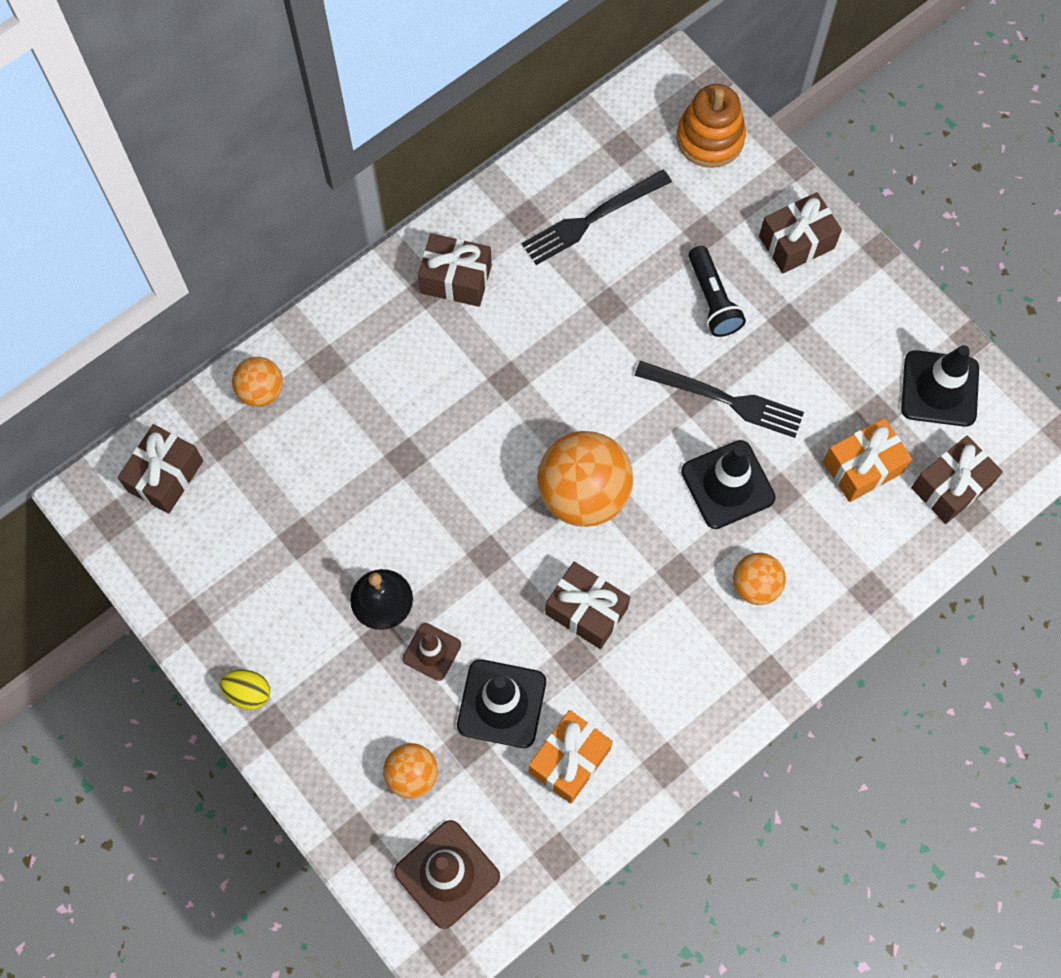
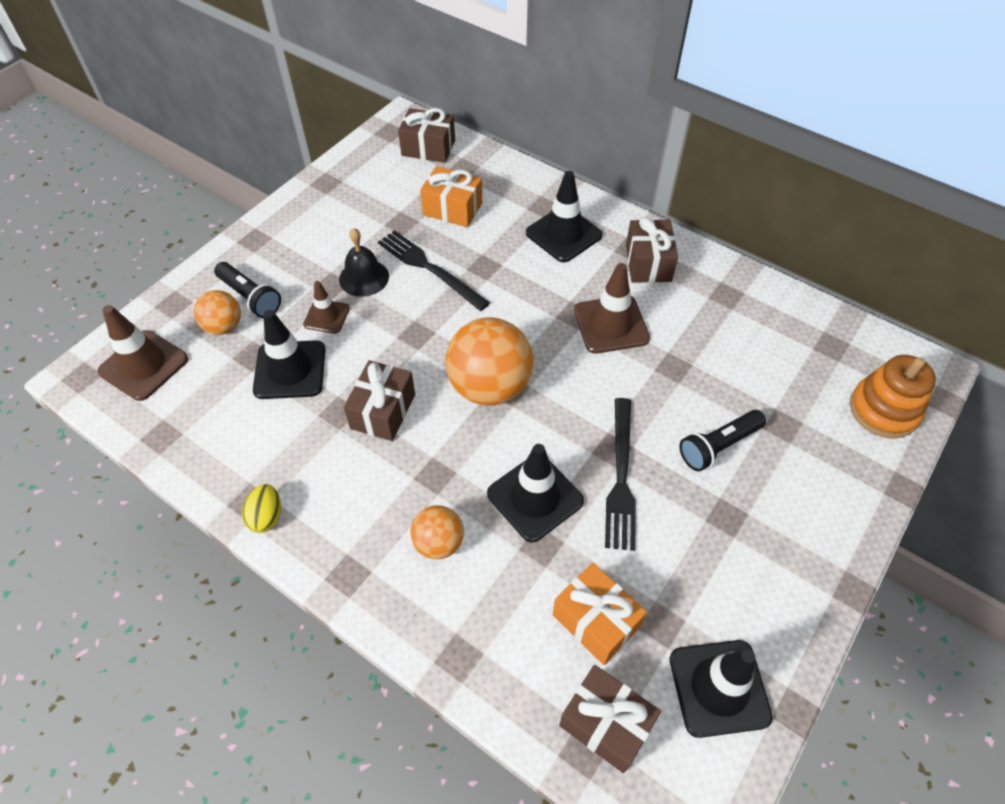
camera: 75 degrees right, 15 degrees down
yellow egg [220,670,270,710] -> yellow egg moved to [242,484,281,533]
orange ball [232,357,283,407] -> none
black fork [522,169,672,265] -> black fork moved to [378,230,490,311]
orange gift [529,710,613,804] -> orange gift moved to [420,166,482,227]
brown gift [759,192,842,274] -> none
none -> black flashlight [214,262,281,318]
none -> black traffic cone [526,171,603,262]
none -> brown traffic cone [574,263,650,354]

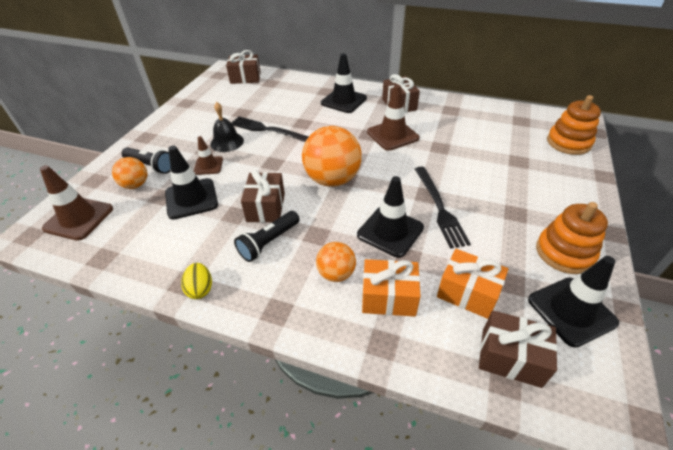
camera: 15 degrees left, 10 degrees down
orange gift [420,166,482,227] -> orange gift moved to [362,259,421,317]
black flashlight [679,410,766,471] -> black flashlight moved to [234,211,300,262]
none -> orange stacking toy [536,202,608,274]

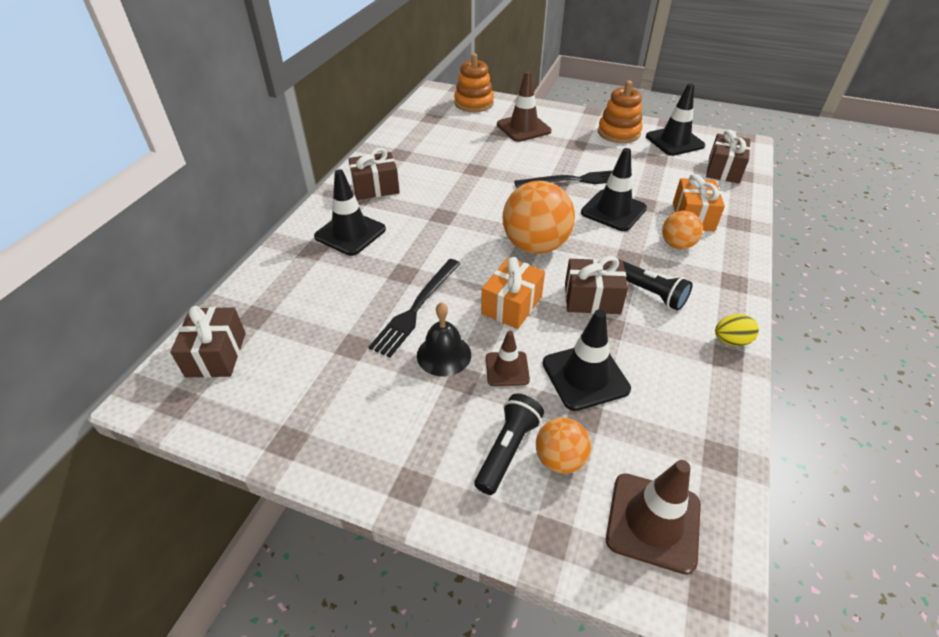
camera: 90 degrees left, 0 degrees up
brown traffic cone [367,84,419,151] -> brown traffic cone moved to [497,71,551,142]
orange gift [437,249,508,319] -> orange gift moved to [481,257,545,329]

